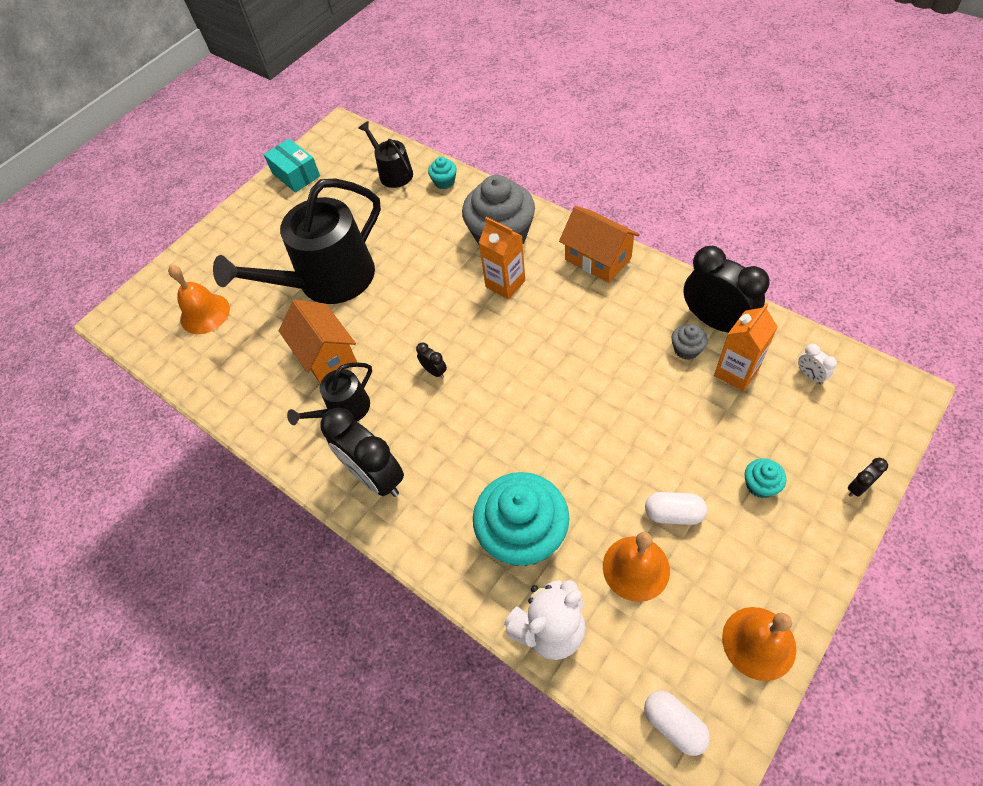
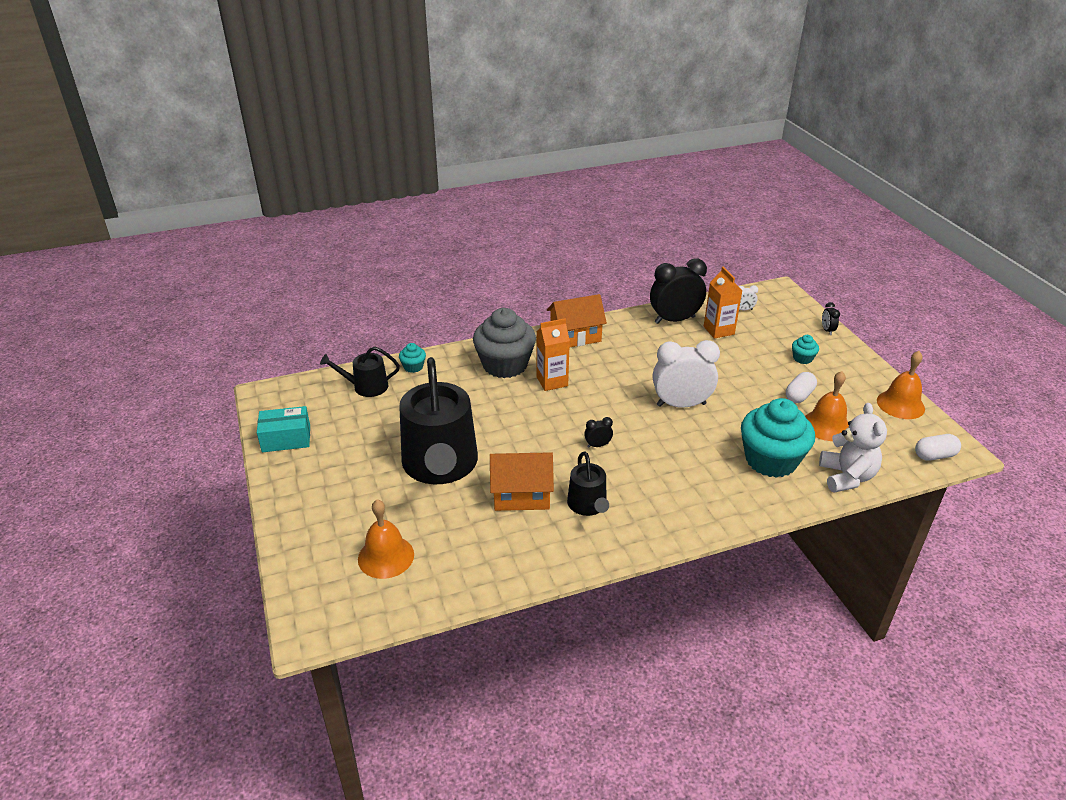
camera: 65 degrees left, 20 degrees down
black clock [320,408,404,497] -> none
grey cupcake [671,324,708,360] -> none
none -> white clock [653,340,720,408]

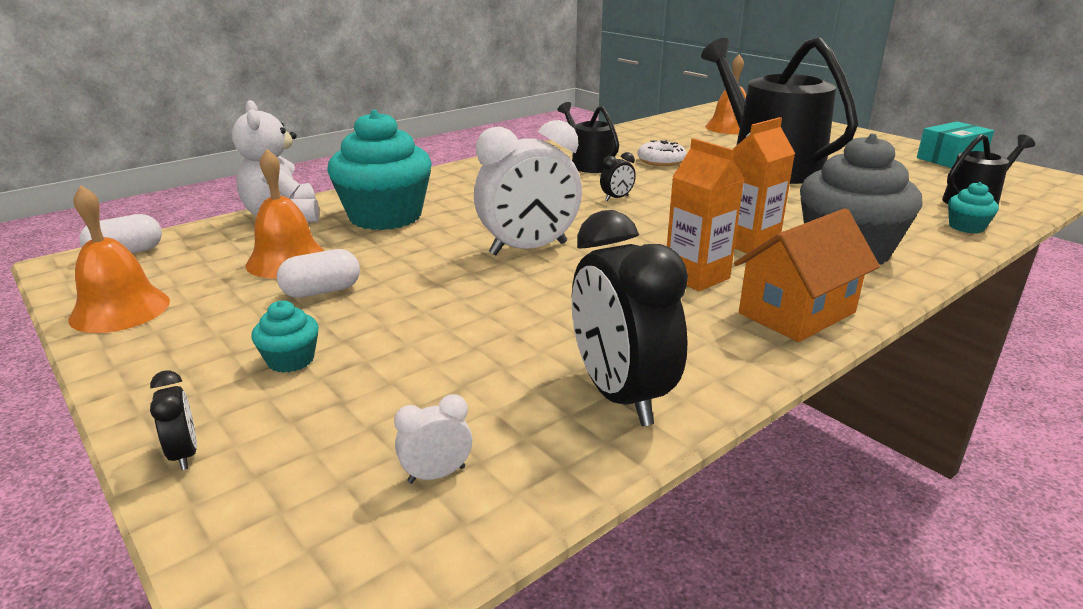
camera: 160 degrees right, 10 degrees down
orange house [490,452,554,511] -> white donut [637,140,687,166]
black clock [650,259,707,324] -> black clock turned 105 degrees clockwise [572,210,688,426]
orange carton [704,267,742,339] -> orange carton moved to [667,138,745,291]
white capsule [786,372,817,403] -> white capsule turned 45 degrees clockwise [277,249,360,298]

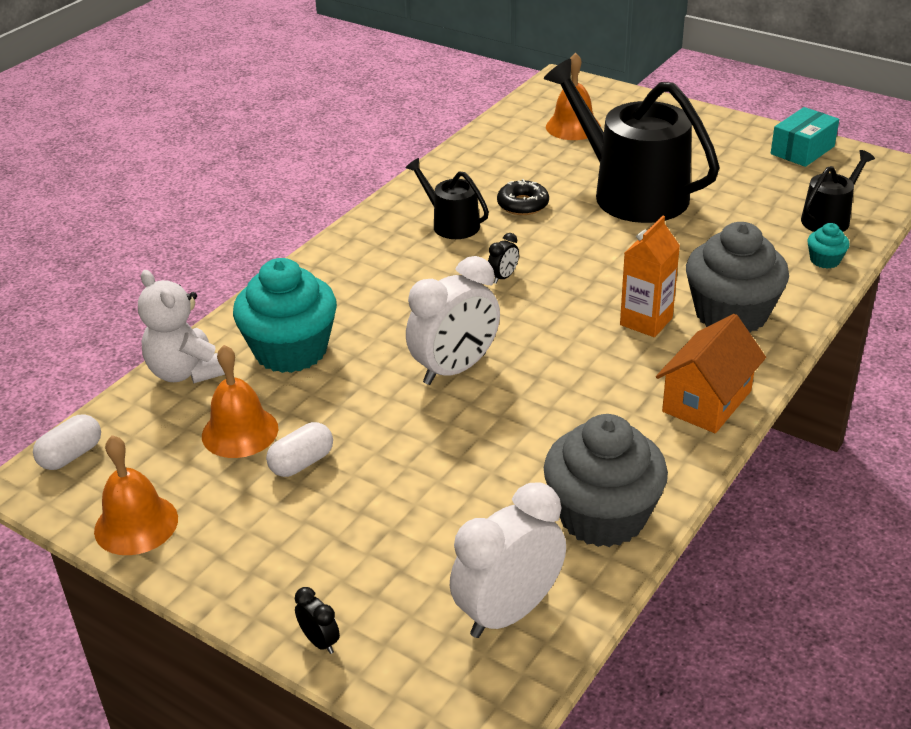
camera: 15 degrees left, 10 degrees up
turquoise cupcake [252,301,319,373] -> none
white clock [394,394,472,483] -> white clock [450,482,566,638], size x2.35
black clock [572,210,688,426] -> grey cupcake [544,414,668,547]
white donut [637,140,687,166] -> black donut [497,179,549,215]
orange carton [667,138,745,291] -> none

